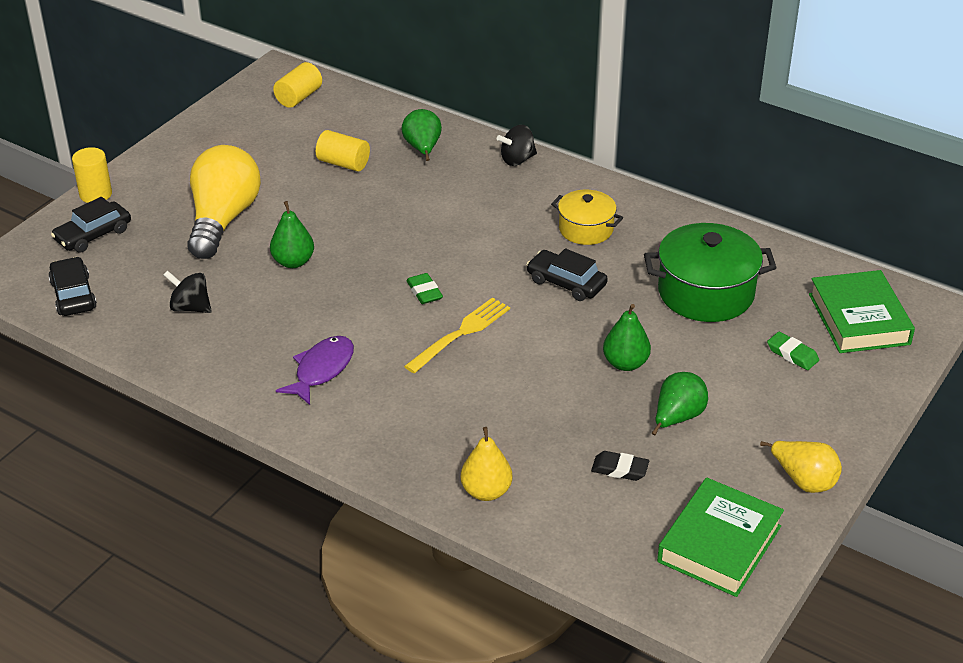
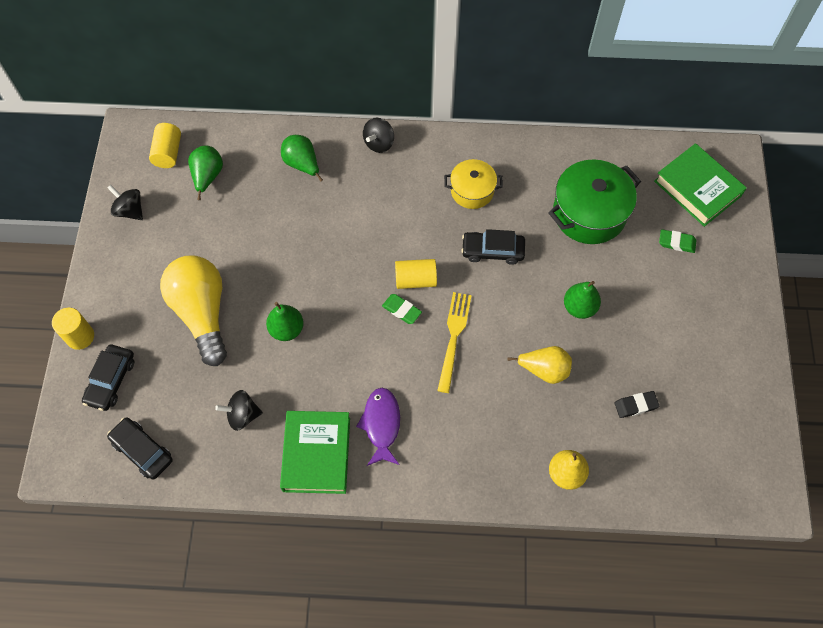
camera: 30 degrees left, 25 degrees up
yellow cylinder [316,130,370,171] -> yellow cylinder moved to [395,259,437,289]
green pear [652,372,708,436] -> green pear moved to [188,145,223,200]
green book [657,478,784,597] -> green book moved to [280,411,350,494]
yellow pear [760,441,842,493] -> yellow pear moved to [507,346,572,384]
none -> black spinning top [108,185,143,220]

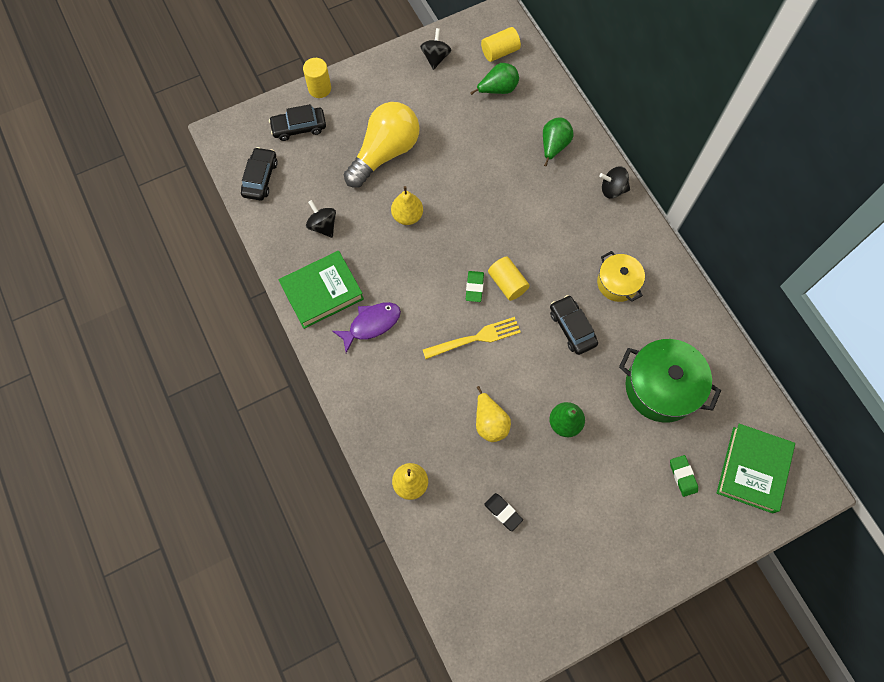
camera: 60 degrees right, 5 degrees up
green pear [266,302,304,341] -> yellow pear [391,186,423,225]

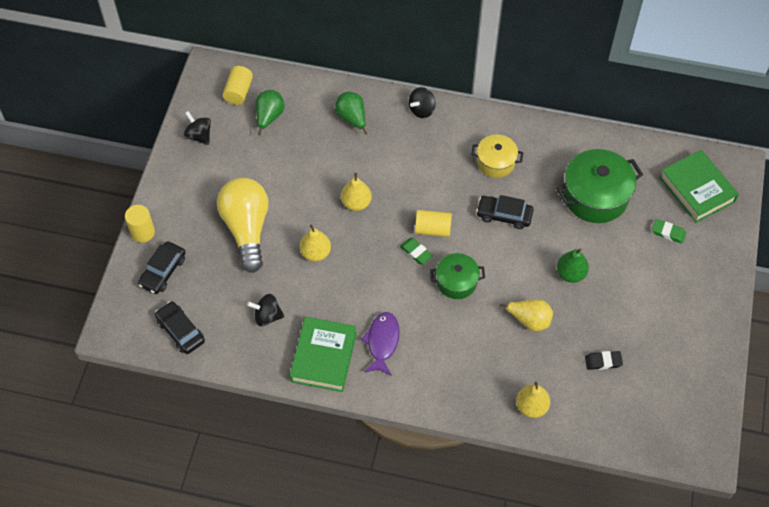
camera: 50 degrees left, 10 degrees down
yellow fork [423,317,521,359] -> green pot [430,253,485,299]
none -> yellow pear [341,173,372,211]

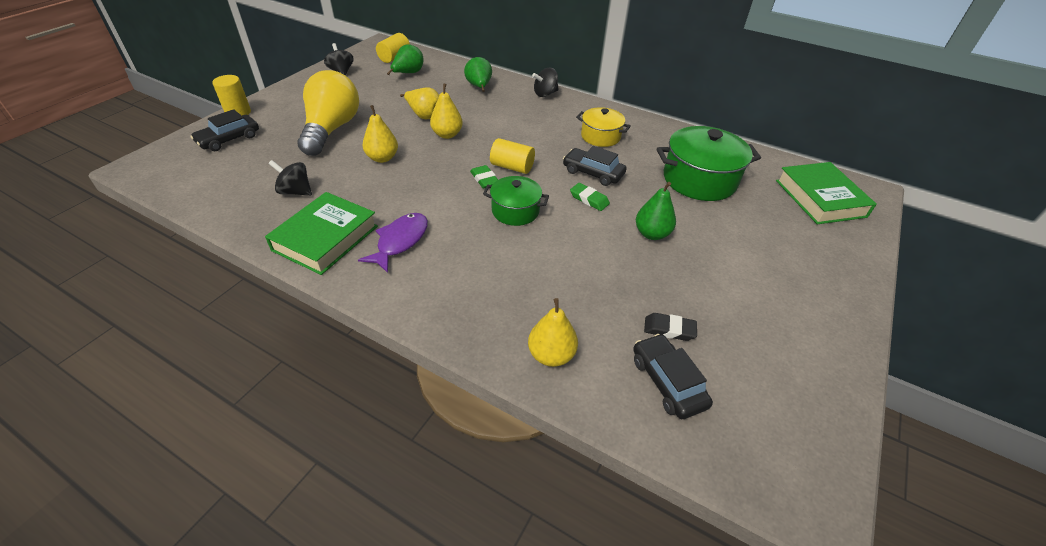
camera: 15 degrees right, 15 degrees down
black car [155,301,205,354] -> black car moved to [633,334,713,419]
yellow pear [499,299,553,332] -> yellow pear moved to [400,87,439,119]
green eraser [652,219,686,244] -> green eraser moved to [570,183,610,211]

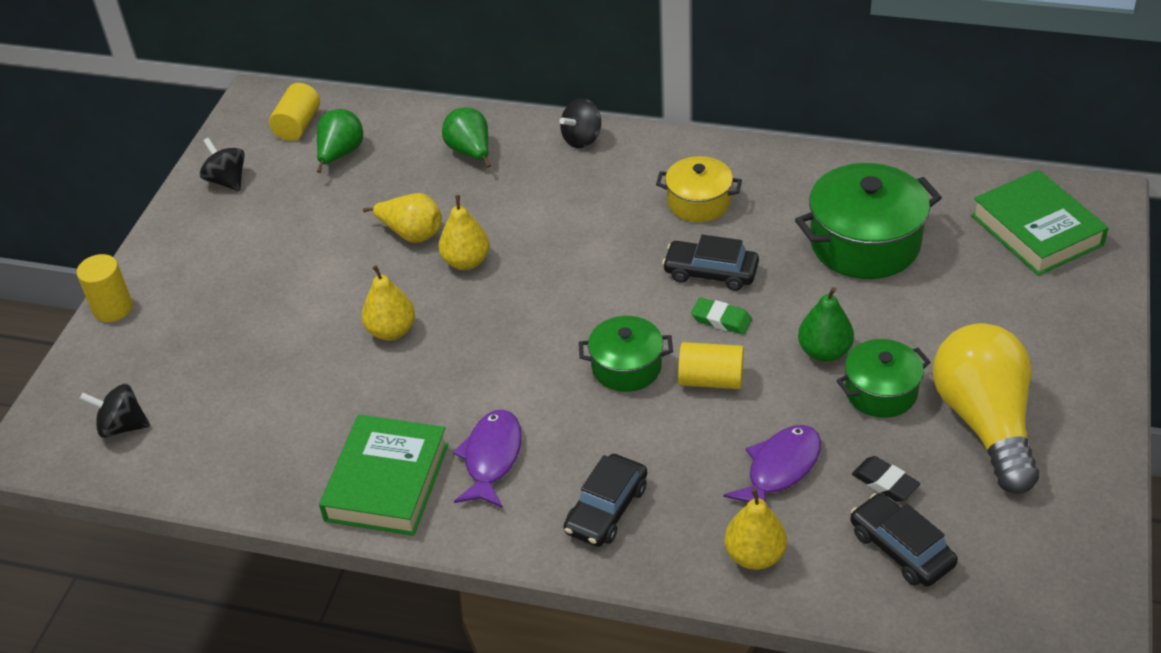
camera: 10 degrees left, 0 degrees up
black car [190,109,259,151] -> black car moved to [563,454,647,547]
black spinning top [269,160,312,196] -> black spinning top moved to [80,384,150,438]
yellow light bulb [297,70,359,156] -> yellow light bulb moved to [933,323,1039,494]
green eraser [470,165,498,189] -> none
yellow cylinder [490,138,535,174] -> yellow cylinder moved to [678,342,744,389]
black eraser [644,313,697,341] -> black eraser turned 45 degrees clockwise [852,456,920,502]
none -> purple fish [723,425,821,502]
none -> green pot [836,339,931,418]

